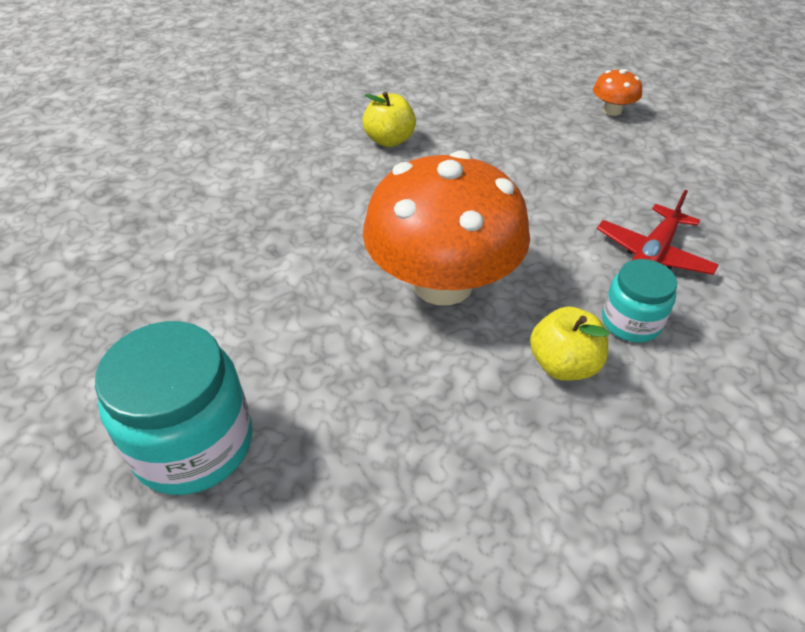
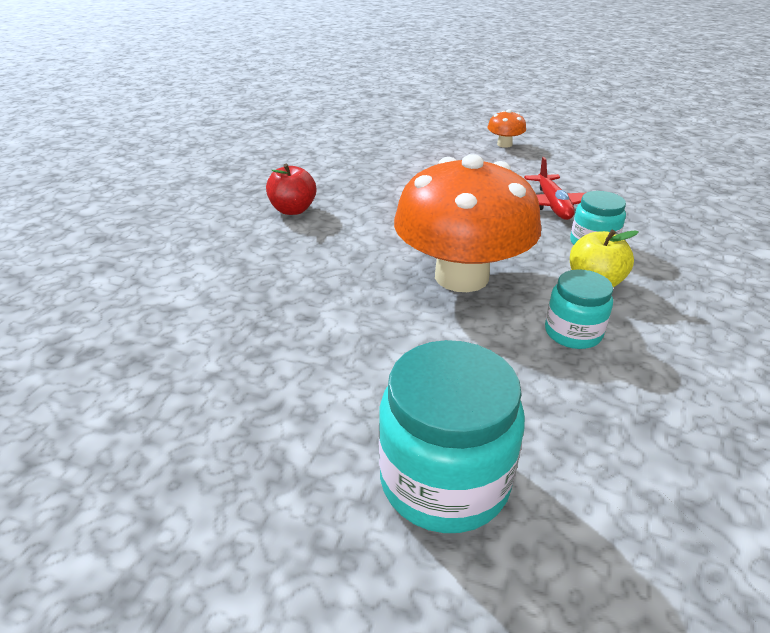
camera: 40 degrees left, 10 degrees down
yellow apple [362,92,416,147] -> red apple [266,164,316,215]
orange mushroom [593,69,642,116] -> orange mushroom moved to [487,109,526,148]
none -> turquoise jar [545,269,613,349]

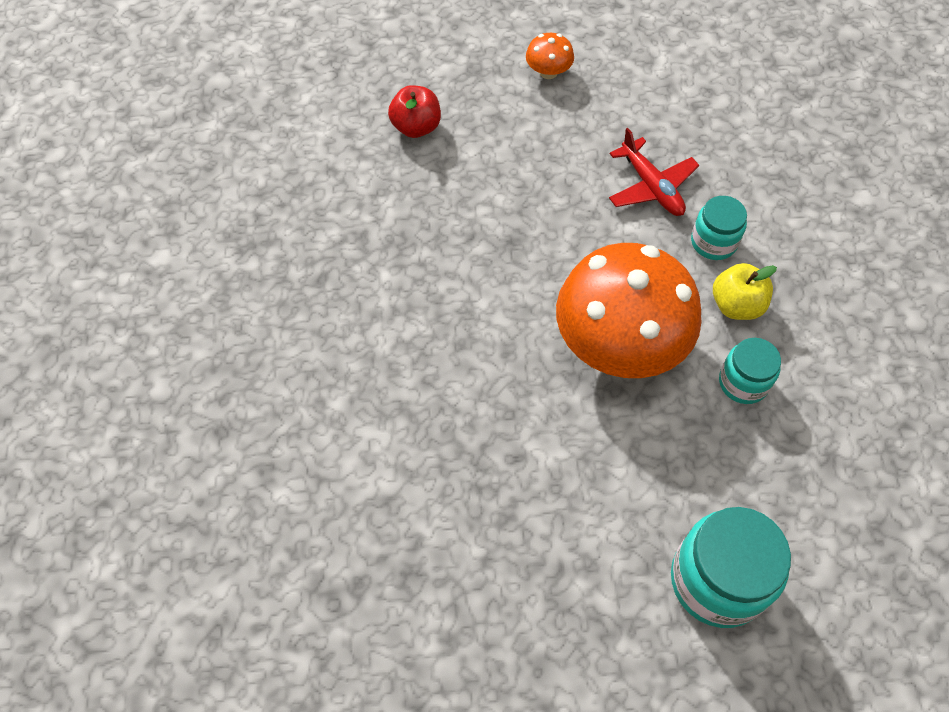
camera: 25 degrees left, 25 degrees up
red apple [266,164,316,215] -> red apple moved to [388,85,441,138]

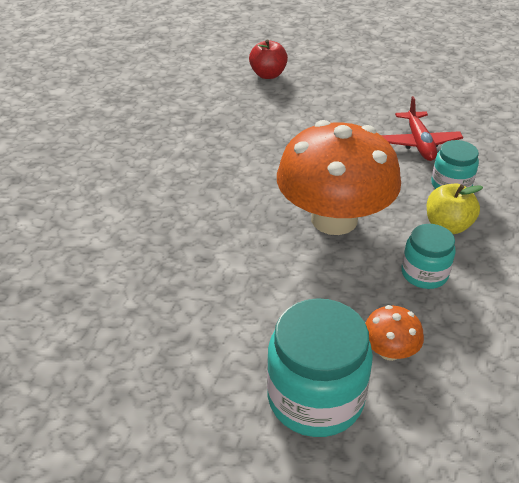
camera: 25 degrees right, 20 degrees down
orange mushroom [526,33,574,79] -> orange mushroom moved to [365,305,424,361]

